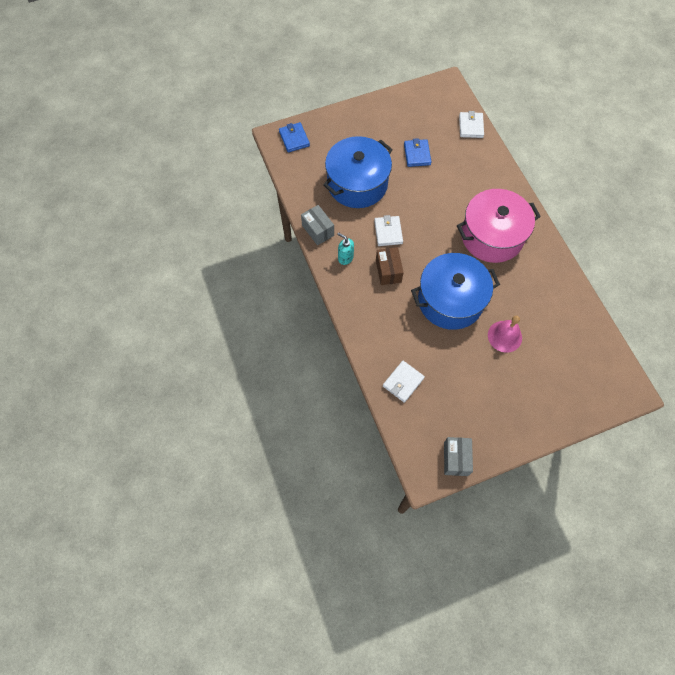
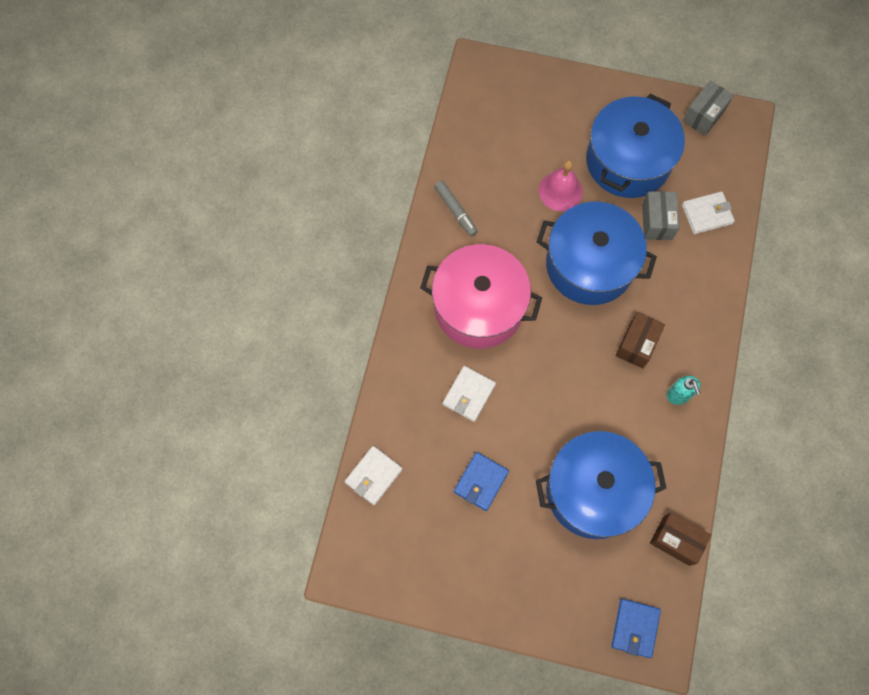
camera: 145 degrees left, 5 degrees up
grey box [301,205,334,245] -> grey box moved to [642,191,680,240]
white wallet [374,215,403,246] -> white wallet moved to [443,366,496,422]
none -> grey marker [434,181,478,237]
none -> blue pot [586,94,685,198]
none -> brown box [650,512,711,566]

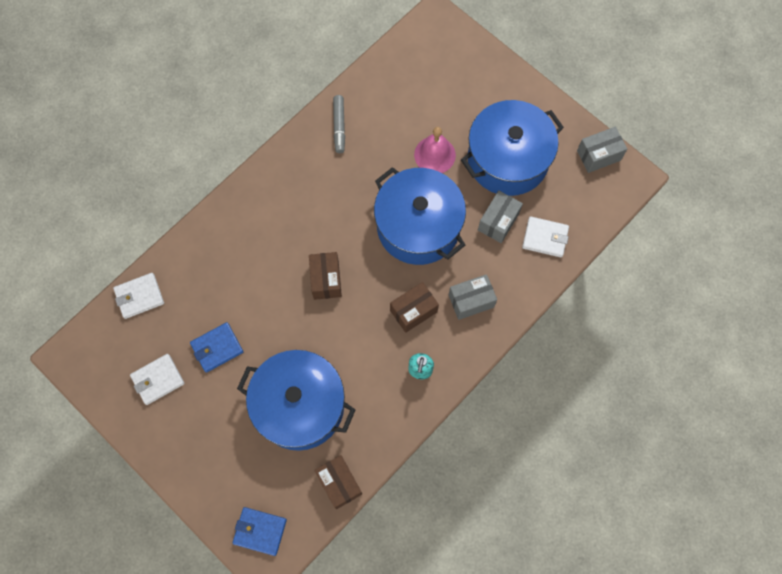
camera: 30 degrees right, 0 degrees up
pink pot [420,244,542,349] -> none
white wallet [443,366,496,422] -> white wallet moved to [130,354,185,405]
blue wallet [611,599,661,658] -> blue wallet turned 60 degrees clockwise [233,507,287,556]
none -> brown box [309,252,342,300]
none -> grey box [449,274,497,320]

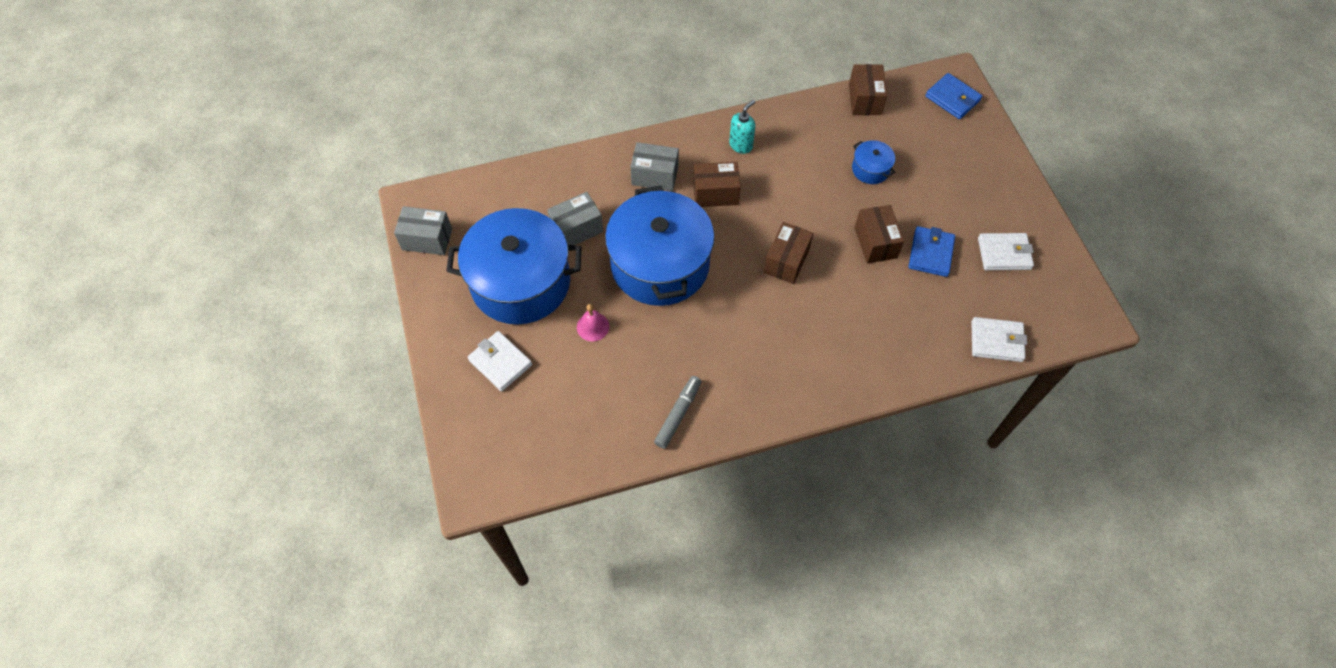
camera: 150 degrees left, 10 degrees down
blue wallet [190,322,243,373] -> blue wallet turned 75 degrees counterclockwise [908,226,955,277]
blue pot [237,350,355,451] -> blue pot [852,140,895,184], size x0.41
pink bell [414,127,456,173] -> pink bell [577,304,609,341], size x0.63
white wallet [522,216,569,258] -> white wallet moved to [468,331,532,391]
none -> brown box [854,205,904,263]

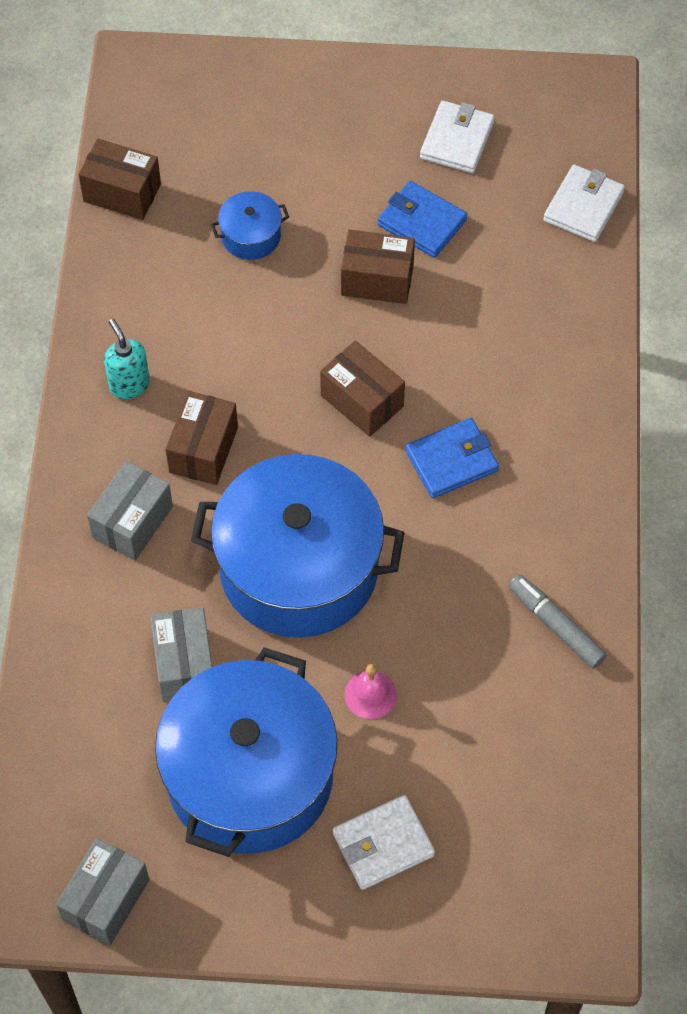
camera: 70 degrees left, 0 degrees up
blue wallet [925,73,982,119] -> blue wallet moved to [405,418,499,498]

